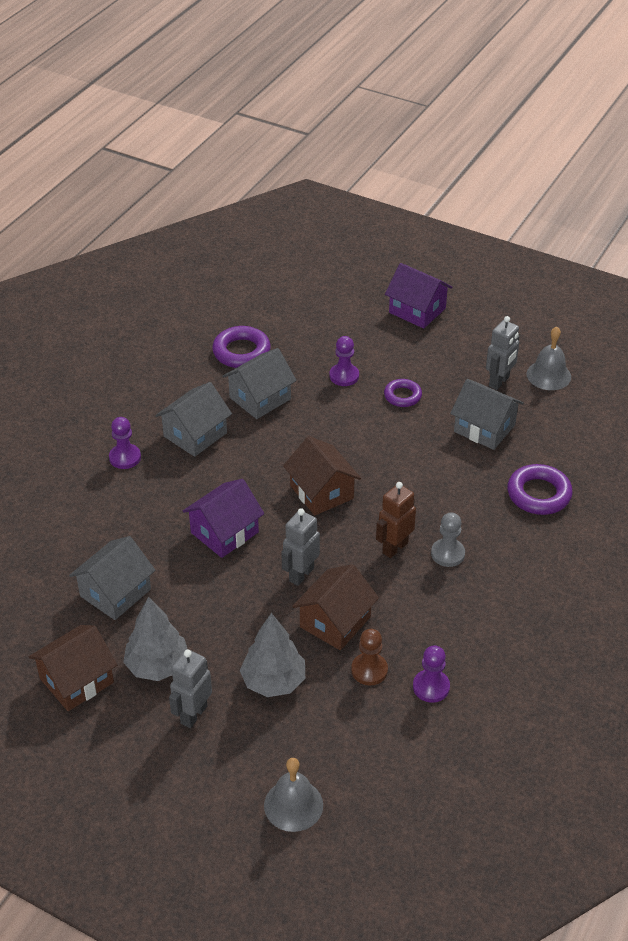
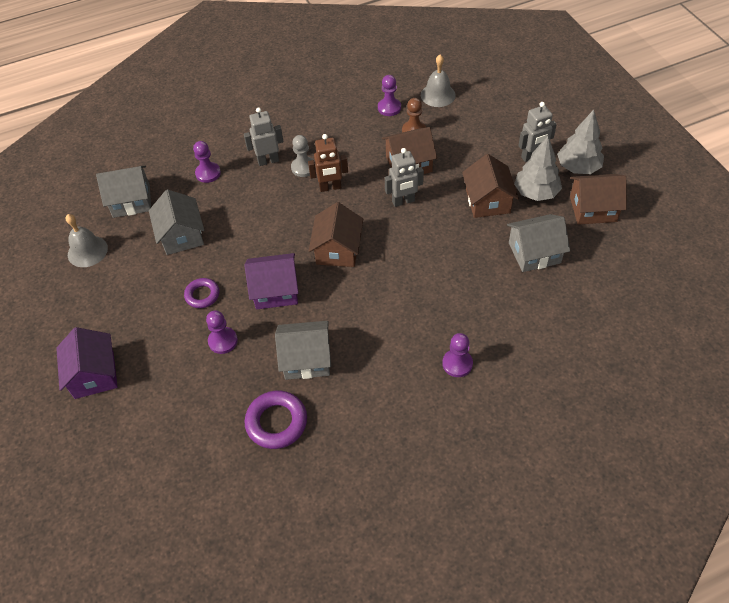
camera: 140 degrees left, 10 degrees up
grey house [155,382,232,457] -> grey house moved to [96,165,151,218]
purple house [182,479,264,558] -> purple house moved to [244,253,299,309]
grey tree [240,613,305,697] -> grey tree moved to [557,110,604,174]
grey bell [264,758,323,832] -> grey bell moved to [421,54,456,107]
grey robot [486,316,519,390] -> grey robot moved to [244,107,283,166]
purple ring [507,464,573,515] -> purple pawn [193,141,221,183]
none -> brown house [462,154,519,218]

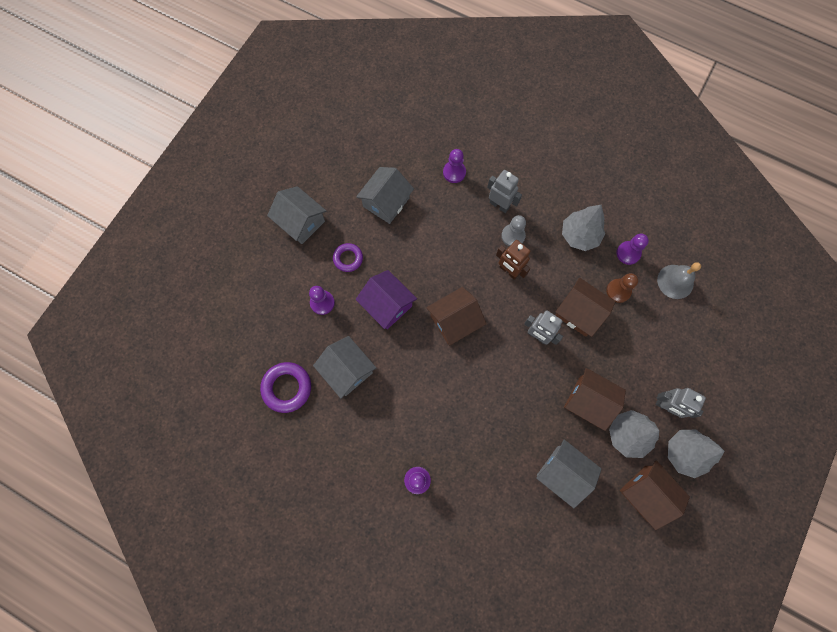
camera: 50 degrees right, 20 degrees up
purple house [56,327,118,399] -> none
grey bell [66,214,108,267] -> none
grey house [96,165,151,218] -> grey house moved to [267,186,326,244]
brown house [462,154,519,218] -> brown house turned 75 degrees clockwise [564,368,626,431]
none -> grey tree [562,205,605,251]

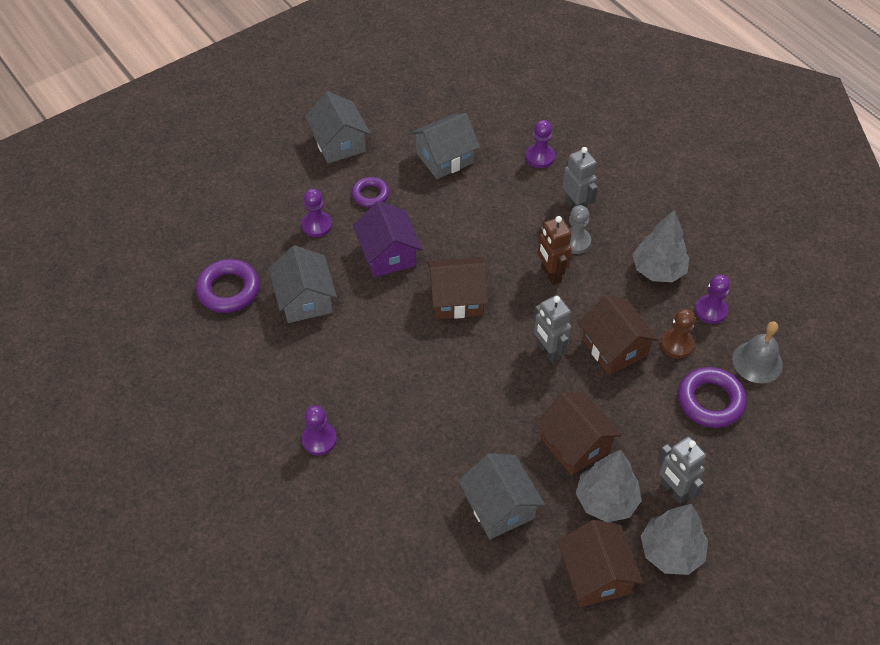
camera: 25 degrees right, 20 degrees down
none -> purple ring [678,367,746,428]

